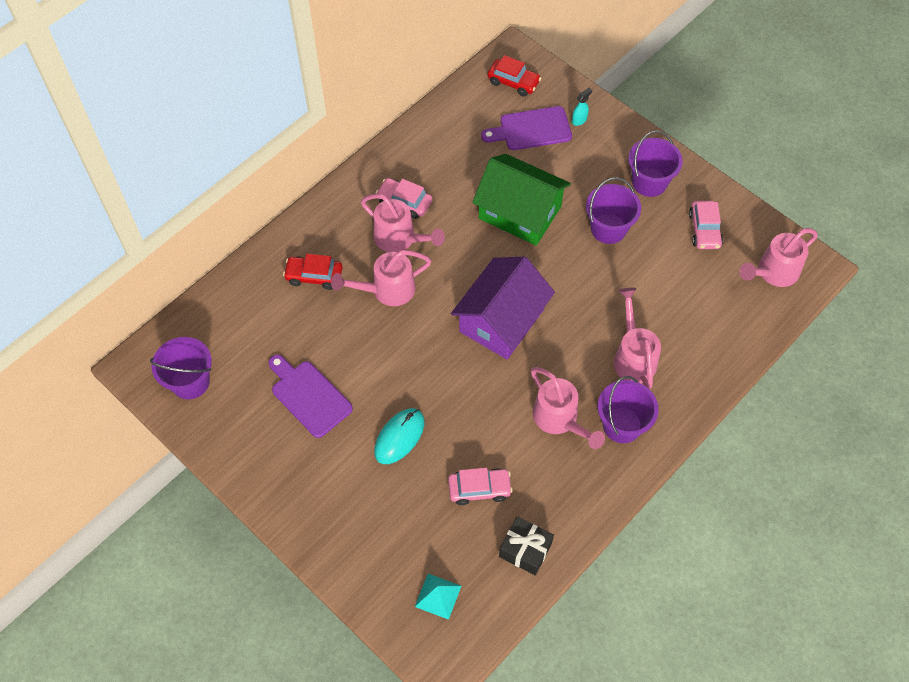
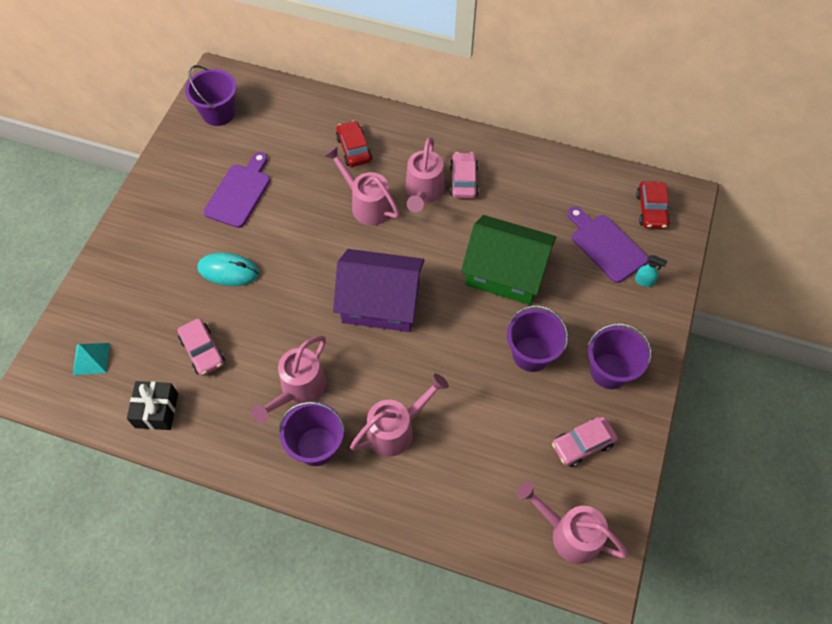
camera: 65 degrees right, 0 degrees up
green house [472,154,571,245] -> green house turned 75 degrees counterclockwise [461,215,556,305]

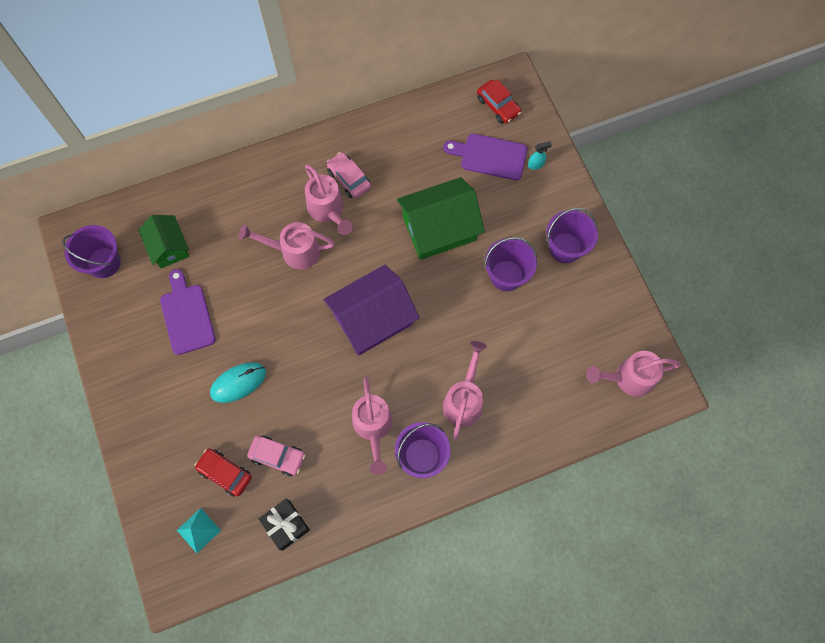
camera: 40 degrees left, 10 degrees up
red car [336,120,372,167] -> red car moved to [195,448,252,497]
pink car [552,417,618,467] -> none
none -> green house [138,215,189,268]

